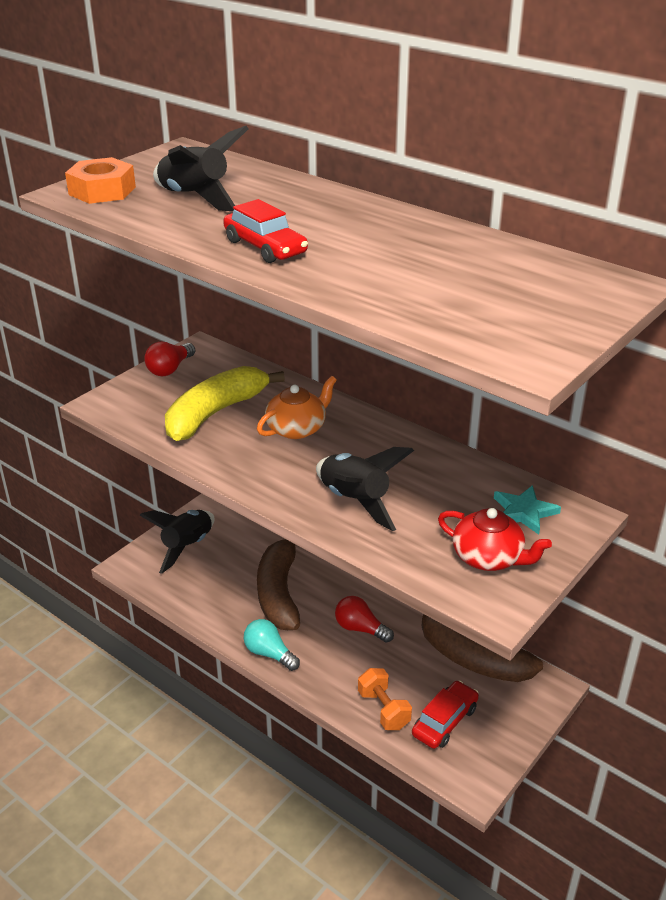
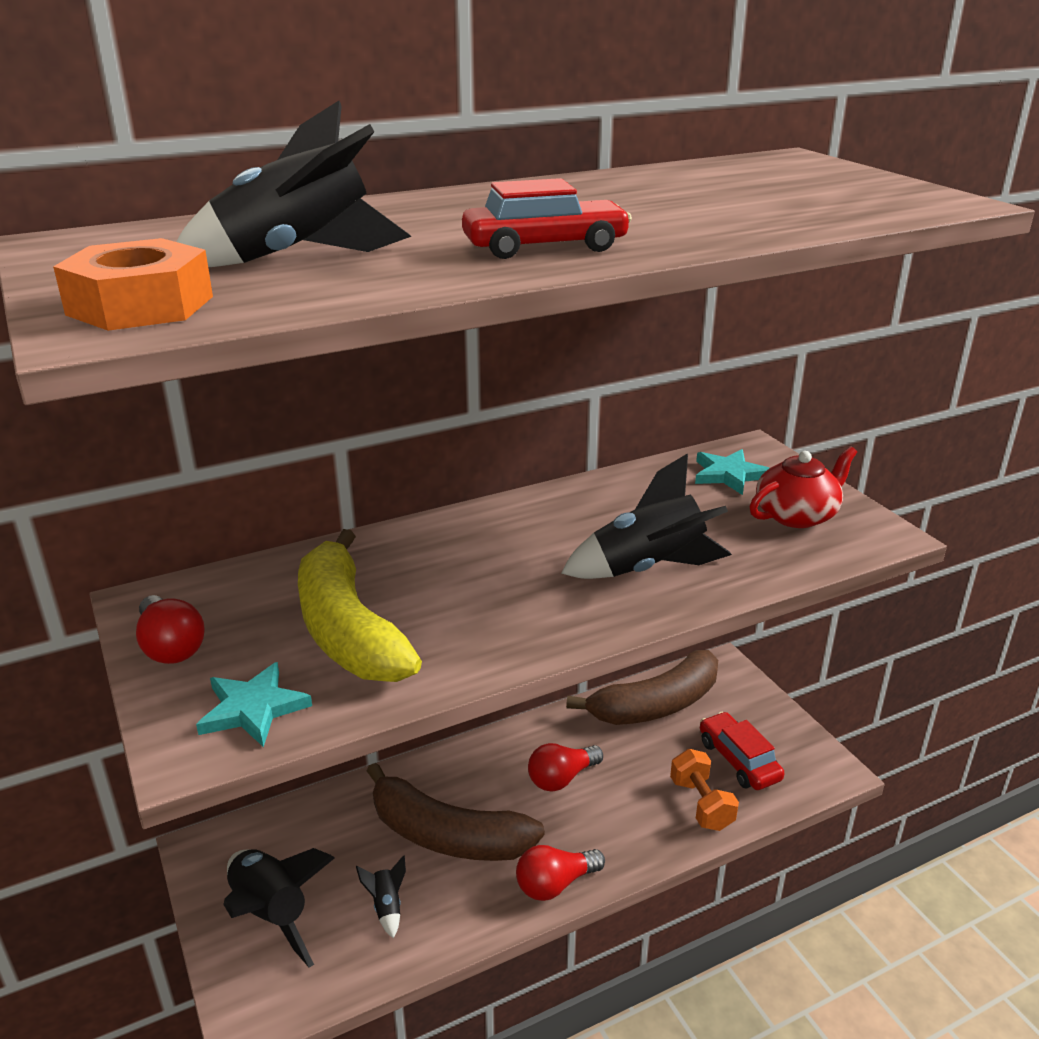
camera: 65 degrees left, 5 degrees down
turquoise light bulb [244,619,300,671] -> red light bulb [516,845,605,901]
orange teapot [257,376,337,439] -> none
orange dumbbell [358,668,412,730] -> orange dumbbell turned 75 degrees clockwise [670,749,739,831]
none -> turquoise star [196,662,312,747]
none -> black rocket [356,855,406,938]

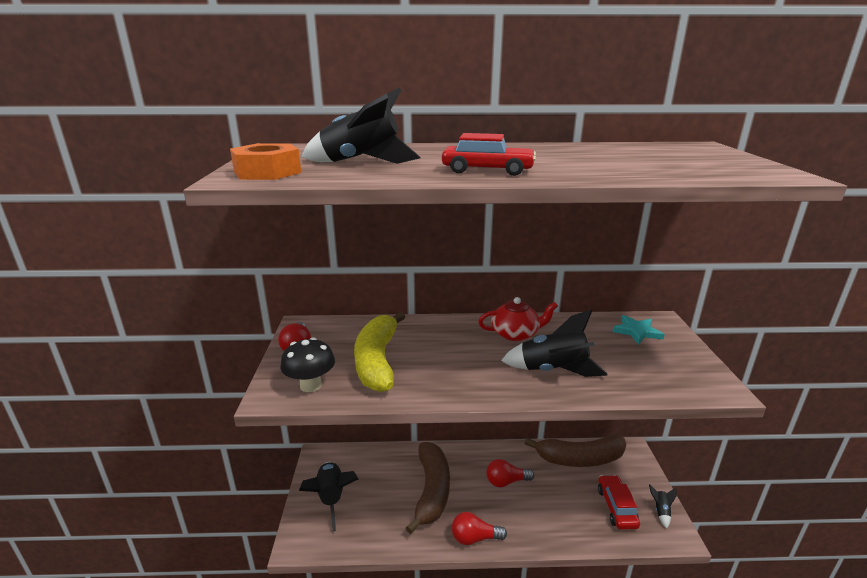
camera: 25 degrees right, 5 degrees down
turquoise star [196,662,312,747] -> black mushroom [280,337,335,392]
black rocket [356,855,406,938] -> black rocket moved to [649,484,676,528]
brown banana [367,763,545,861] -> brown banana turned 135 degrees counterclockwise [406,442,450,534]
orange dumbbell [670,749,739,831] -> none
red teapot [749,447,857,528] -> red teapot moved to [478,297,558,341]

